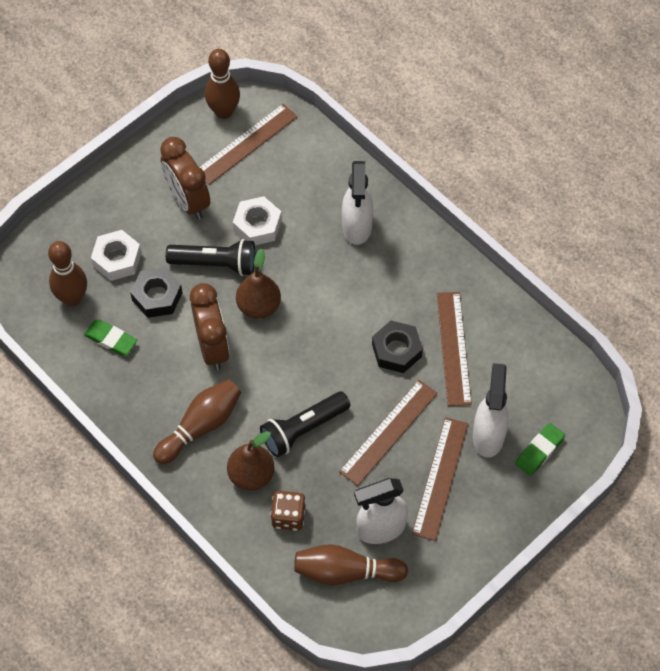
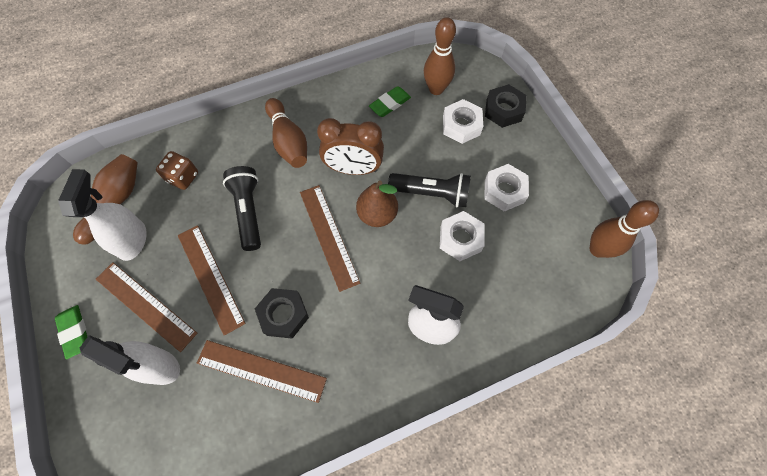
camera: 110 degrees right, 5 degrees up
black nut [130,267,182,318] -> black nut moved to [485,84,527,128]
brown clock [160,137,210,219] -> white nut [484,164,529,212]
black flashlight [166,239,255,276] -> black flashlight turned 105 degrees counterclockwise [388,173,471,207]
brown ruler [200,104,297,185] -> brown ruler moved to [300,185,360,292]
brown pear [227,431,274,491] -> none
green eraser [515,423,565,476] -> green eraser moved to [55,305,87,360]

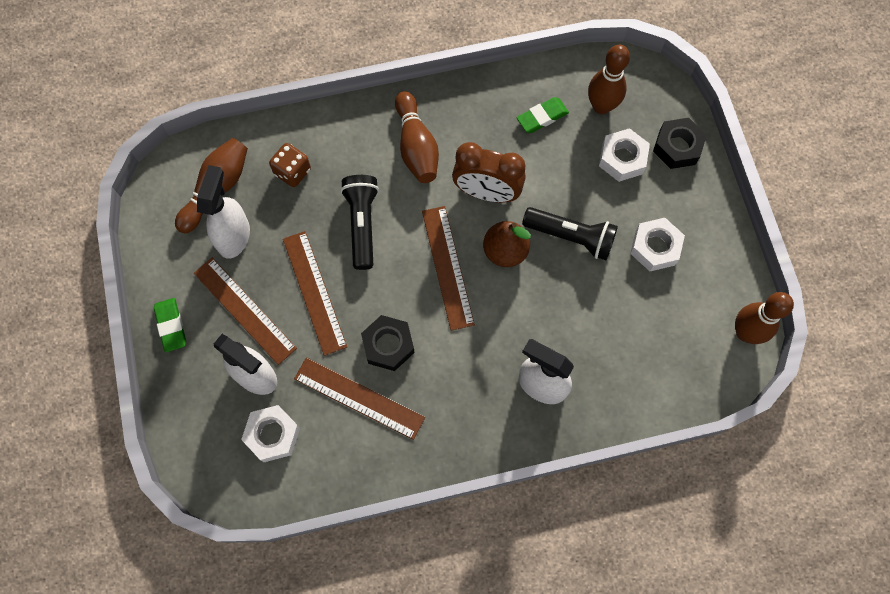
camera: 10 degrees right, 5 degrees up
white nut [440,211,485,261] -> white nut moved to [241,405,300,462]

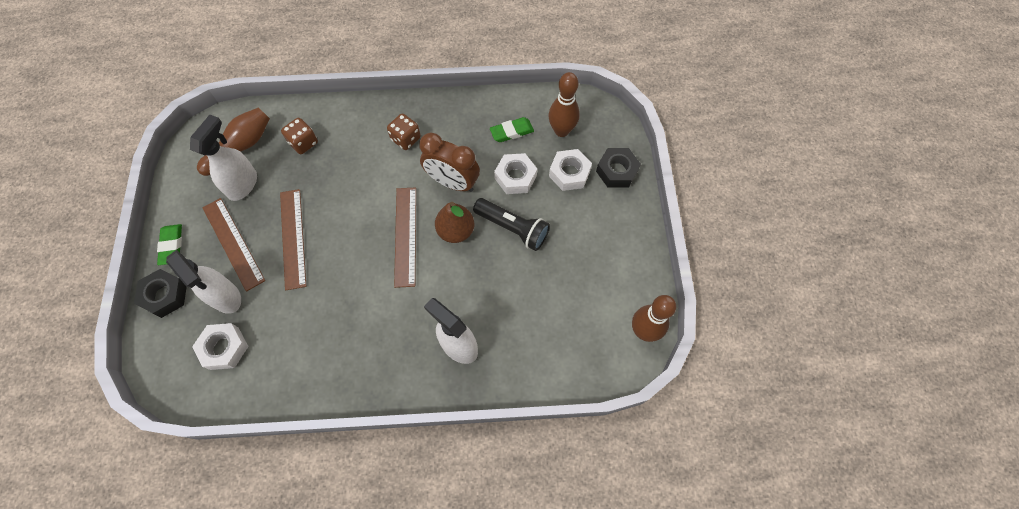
camera: 10 degrees right, 5 degrees down
brown ruler [294,357,425,440] -> none
black flashlight [340,175,379,270] -> none
black nut [361,315,415,371] -> black nut moved to [134,269,187,318]
brown bowling pin [395,91,439,183] -> brown dice [387,113,421,150]
white nut [630,218,685,271] -> white nut moved to [494,153,537,194]

